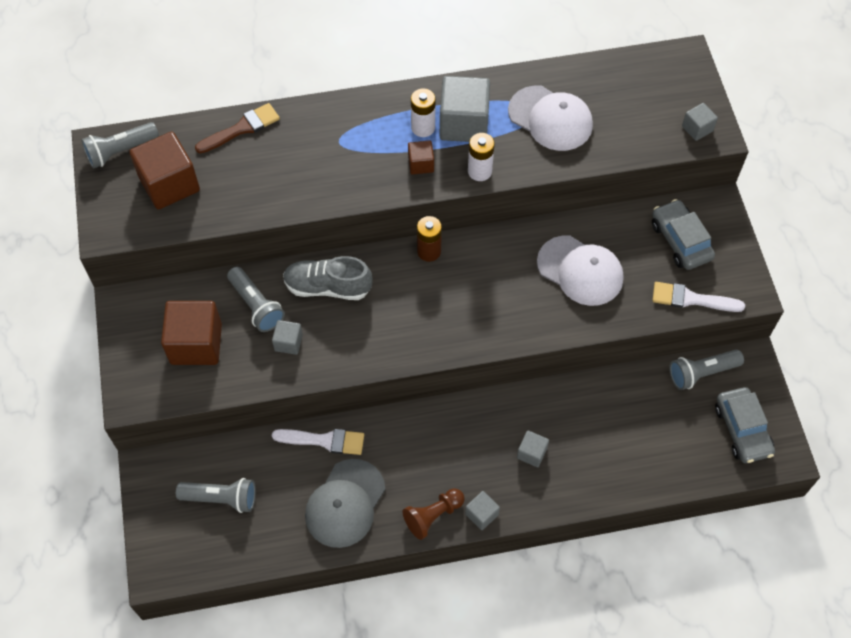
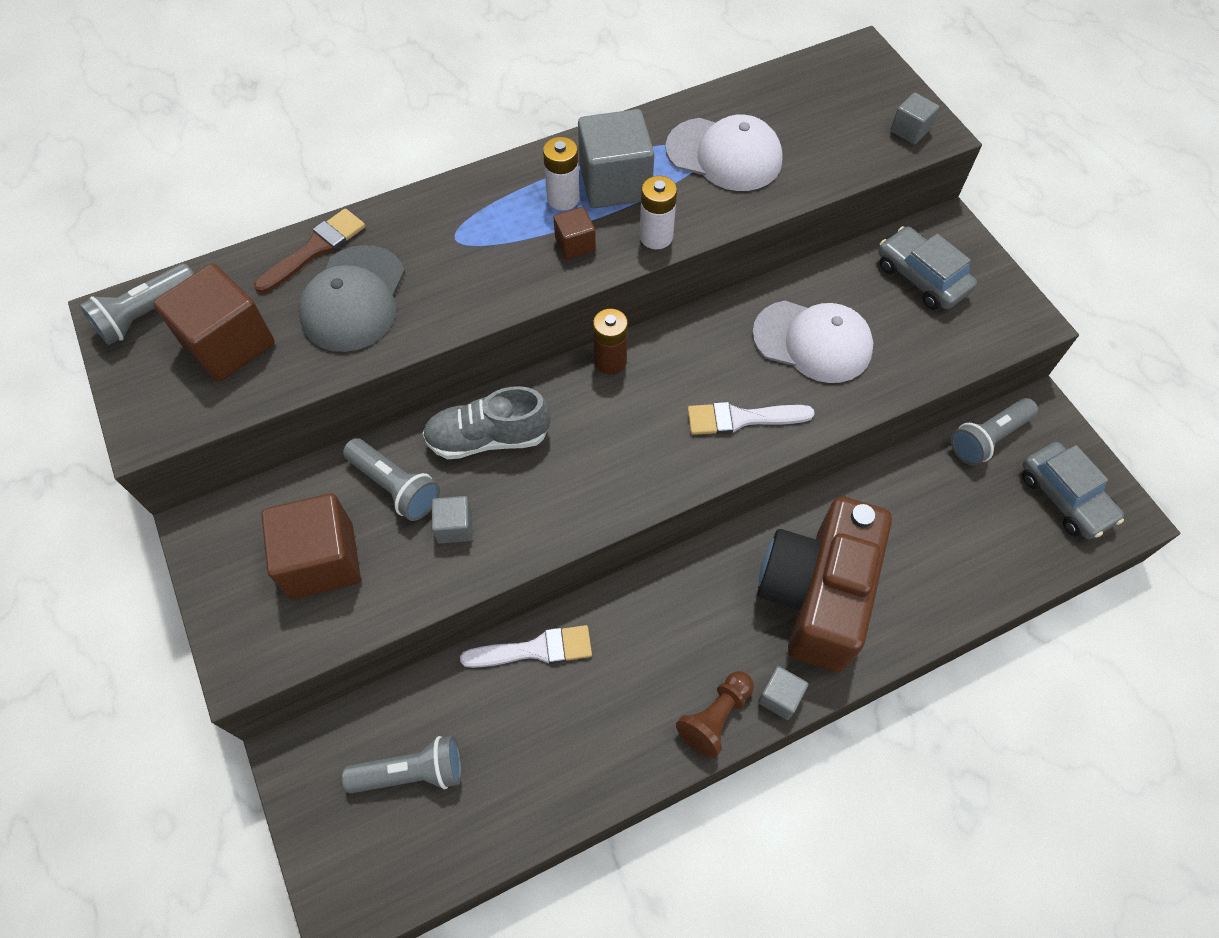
camera: 15 degrees left, 0 degrees up
grey cap [305,459,385,548] -> grey cap moved to [299,245,405,352]
grey cube [517,430,549,467] -> brown camera [757,497,892,672]
white brush [652,282,745,312] -> white brush moved to [687,402,815,435]

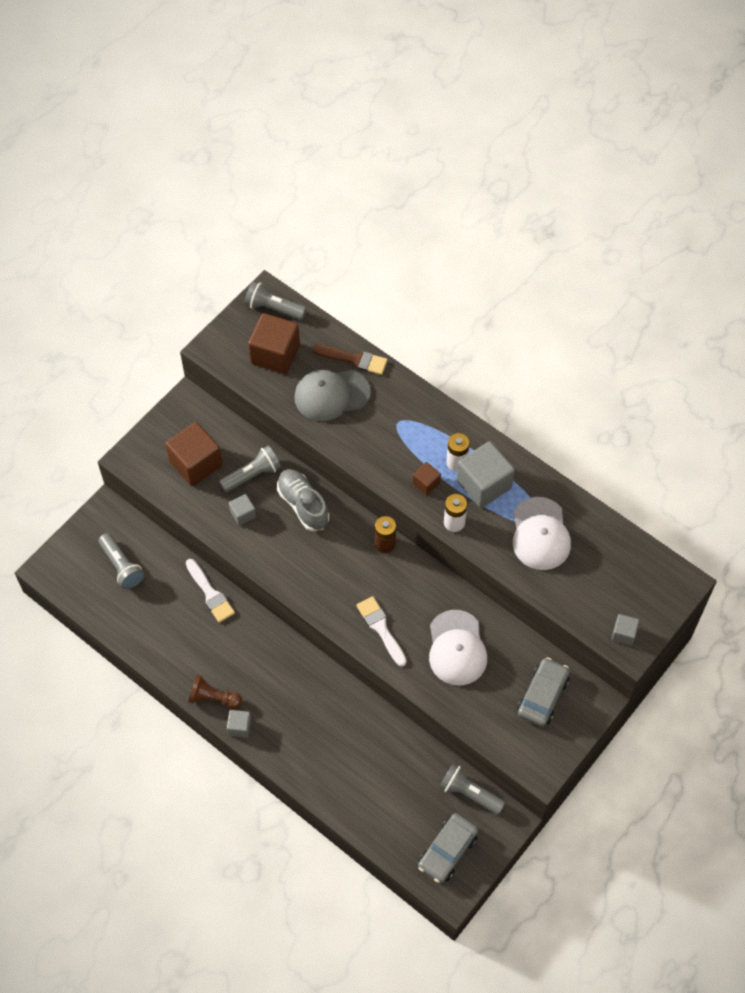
camera: 65 degrees right, 0 degrees up
grey flashlight [343,438,440,521] -> grey flashlight turned 135 degrees counterclockwise [219,446,281,492]
brown camera [757,497,892,672] -> none

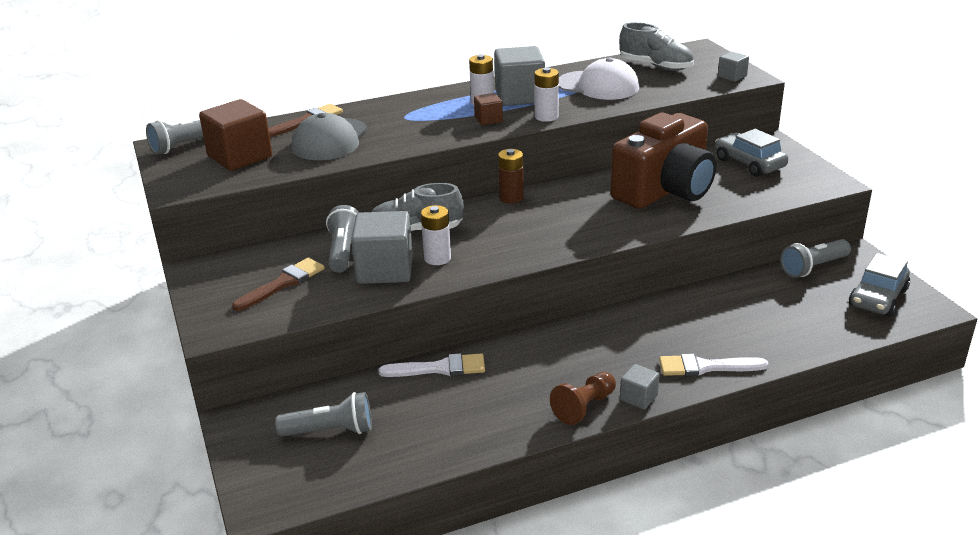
camera: 60 degrees left, 30 degrees down
brown cube [165,422,222,486] -> brown brush [232,258,324,311]
grey cube [229,494,256,526] -> grey cube [351,211,413,284], size x2.00
white brush [356,596,407,667] -> white brush moved to [659,354,768,376]
grey car [418,813,478,883] -> grey car turned 60 degrees clockwise [849,253,910,316]
white cap [429,610,487,686] -> brown camera [610,112,717,209]
none -> white battery [421,205,451,265]
none -> grey shoe [619,22,694,71]

